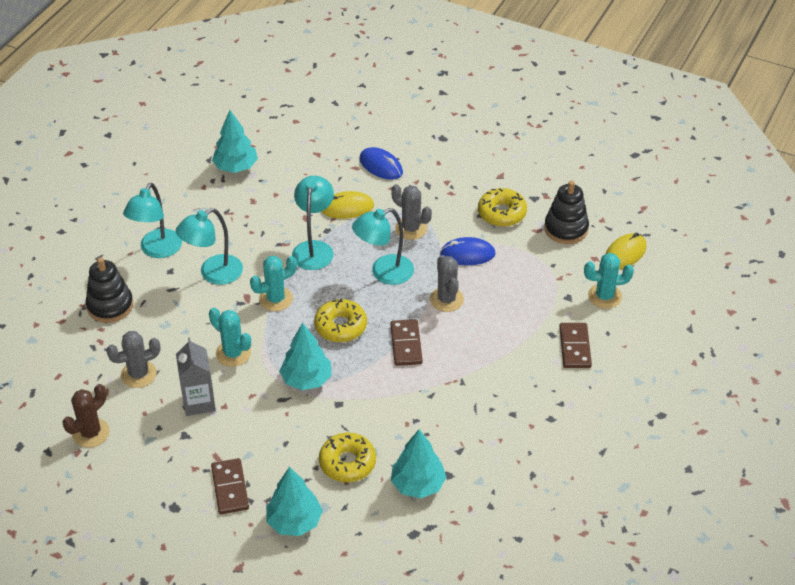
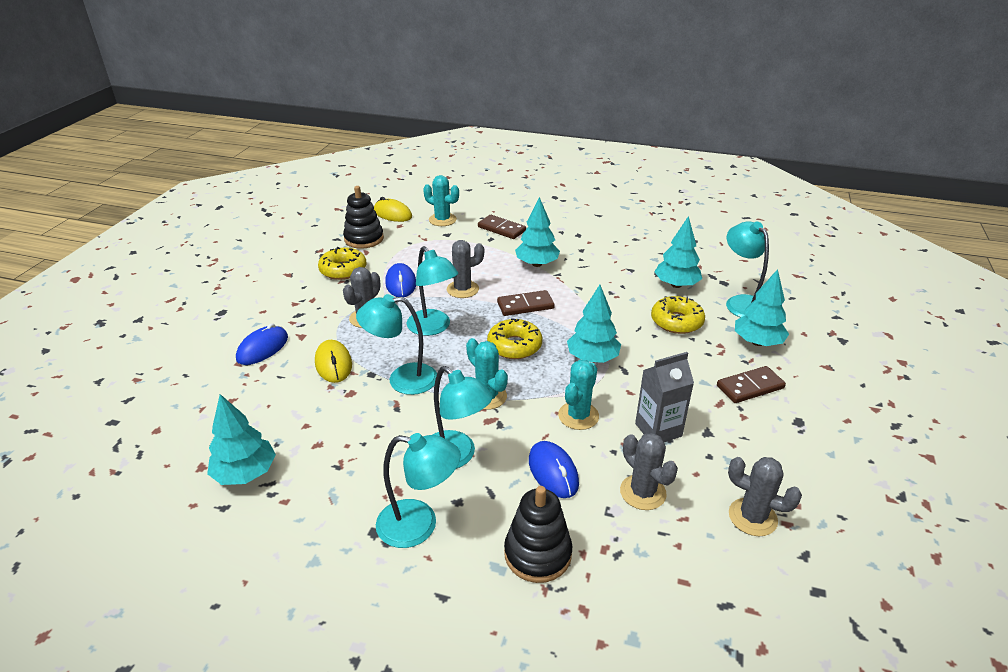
camera: 100 degrees left, 10 degrees down
brown cactus [62,384,110,448] -> grey cactus [728,457,802,536]
brown domino [559,323,592,368] -> brown domino turned 45 degrees clockwise [478,215,526,239]
turquoise cactus [584,253,634,309] -> turquoise cactus turned 45 degrees counterclockwise [423,175,459,226]
none -> turquoise tree [515,197,560,267]
none -> blue mouse [529,441,579,498]
none -> turquoise lamp [726,221,769,318]

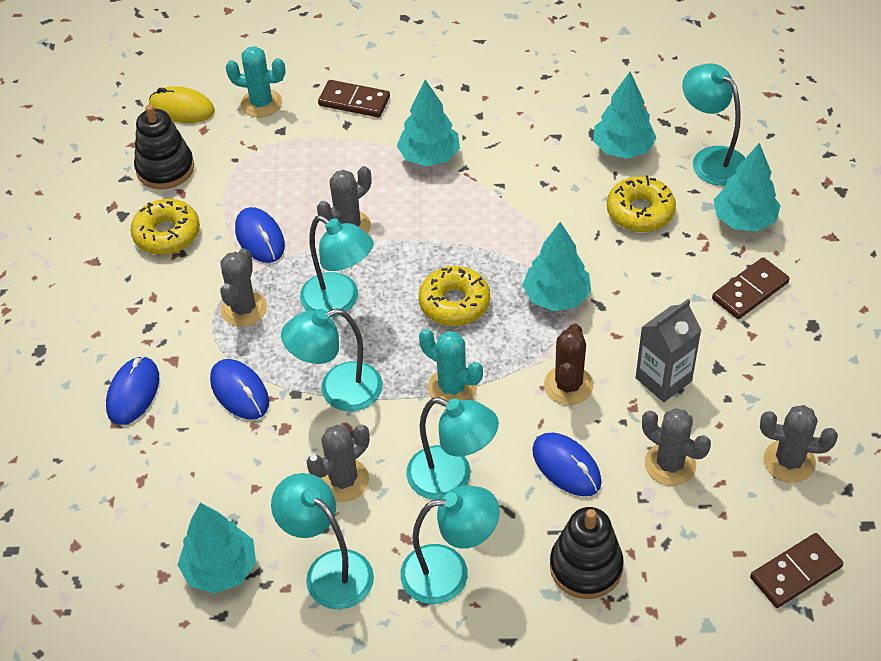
camera: 15 degrees left, 15 degrees up
yellow mouse [315,340,352,383] -> blue mouse [210,359,269,420]
brown domino [497,290,555,316] -> brown domino moved to [750,533,843,608]
turquoise cactus [558,360,599,430] -> brown cactus [544,323,593,405]
none -> turquoise lamp [271,473,374,609]
none -> grey cactus [307,424,370,502]

